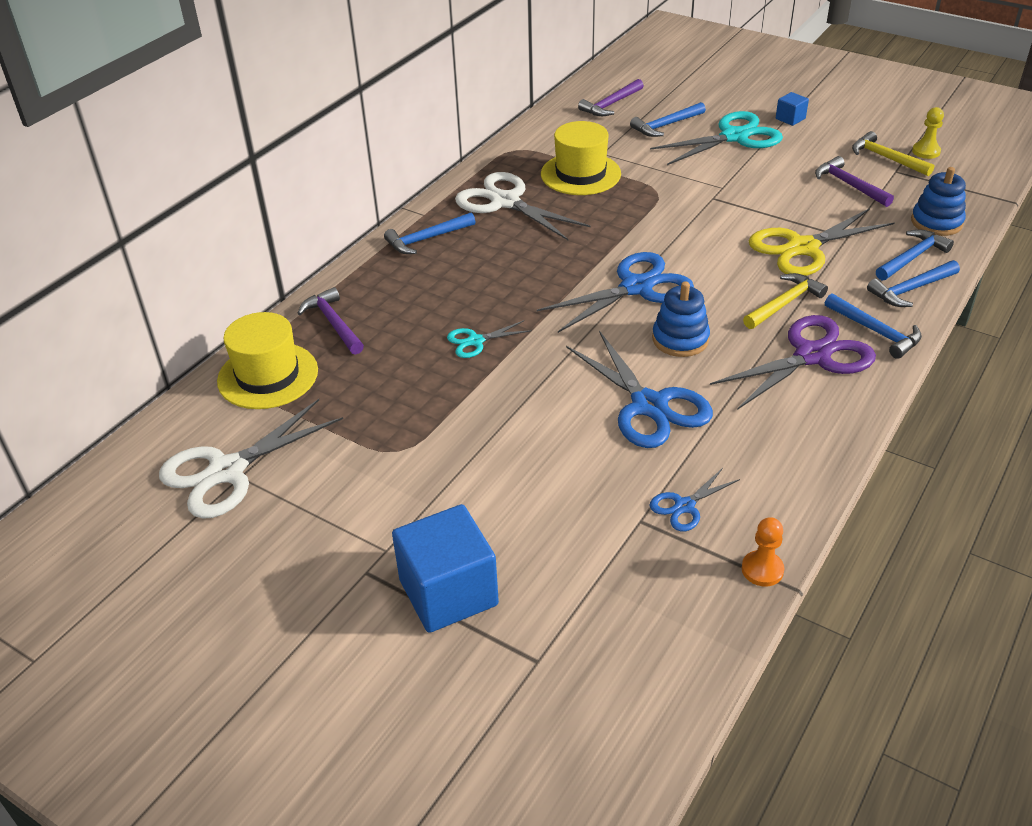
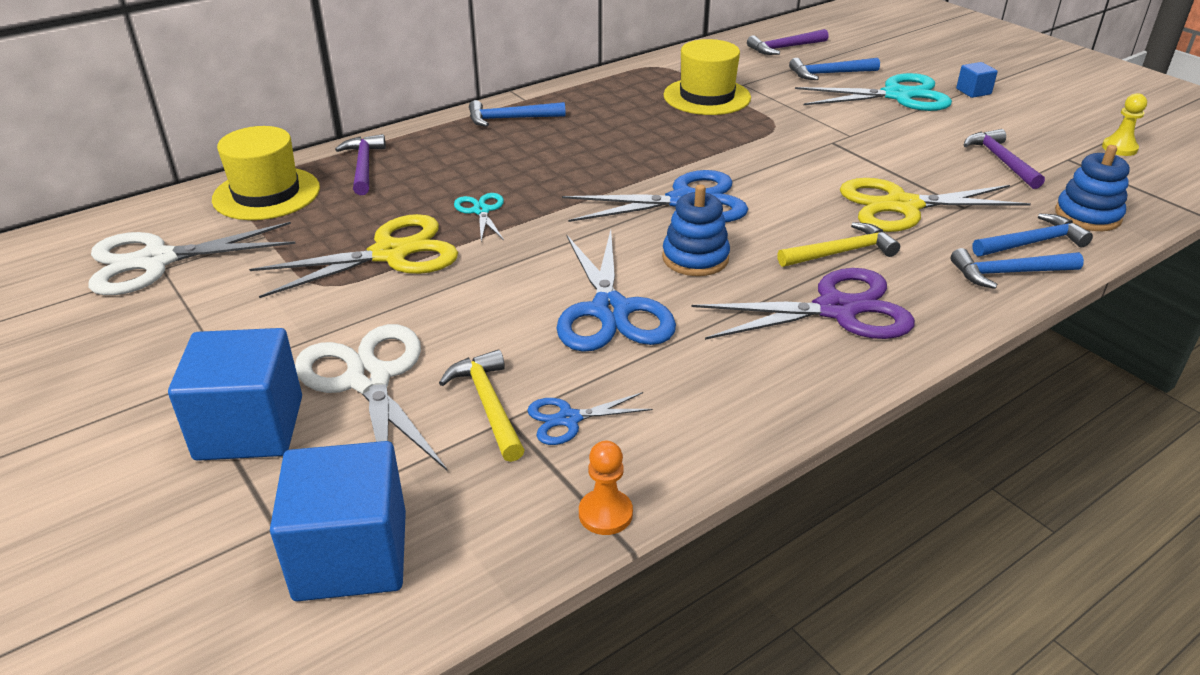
camera: 20 degrees right, 5 degrees down
turquoise scissors [447,320,532,358] -> turquoise scissors turned 75 degrees clockwise [454,193,504,241]
white scissors [455,172,591,240] -> white scissors moved to [295,324,447,470]
blue hammer [825,294,922,359] -> none
yellow hammer [852,131,934,176] -> yellow hammer moved to [439,350,525,462]
none -> yellow scissors [249,214,458,298]
none -> blue cube [270,441,406,601]

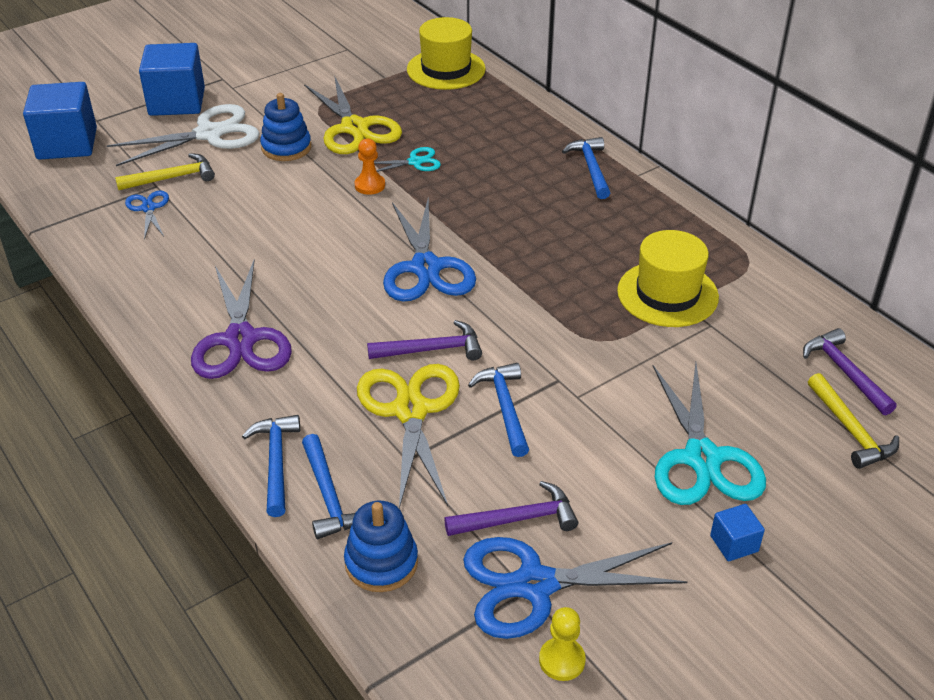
camera: 90 degrees right, 5 degrees up
white scissors [88,222,296,295] -> none
purple hammer [335,134,386,195] -> purple hammer moved to [367,320,482,360]
blue scissors [556,230,676,352] -> blue scissors moved to [463,537,688,639]
orange pawn [579,441,633,535] -> orange pawn moved to [355,139,385,195]
blue stacking toy [662,184,730,276] -> blue stacking toy moved to [260,93,311,161]
yellow hammer [777,222,900,267] -> yellow hammer moved to [808,373,899,469]
blue hammer [789,58,880,80] -> blue hammer moved to [468,363,529,457]

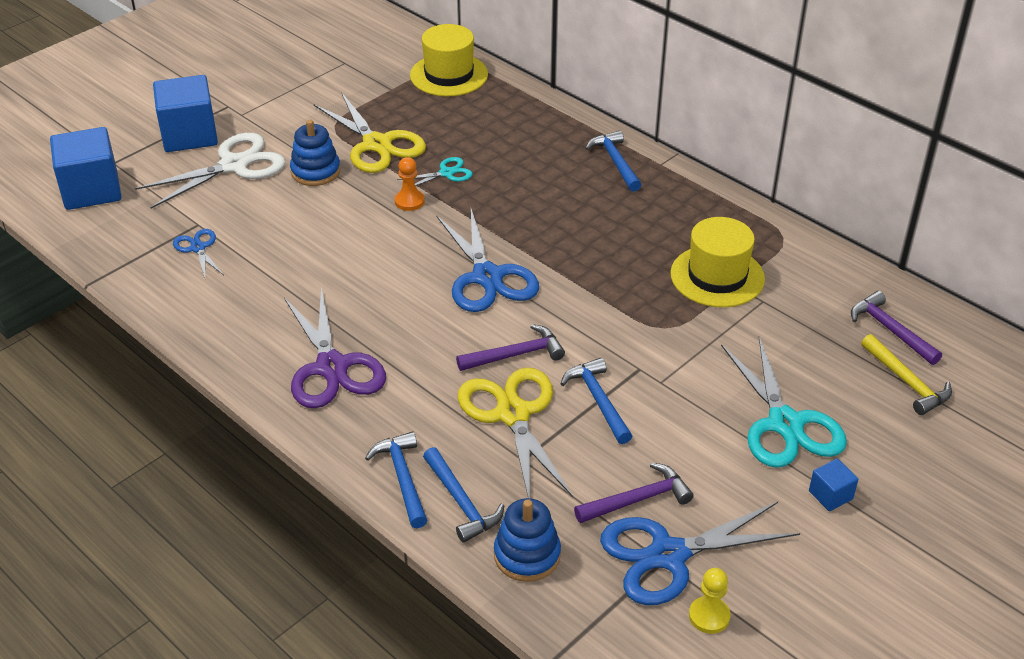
camera: 10 degrees left, 0 degrees up
yellow hammer [115,153,215,191] -> none

